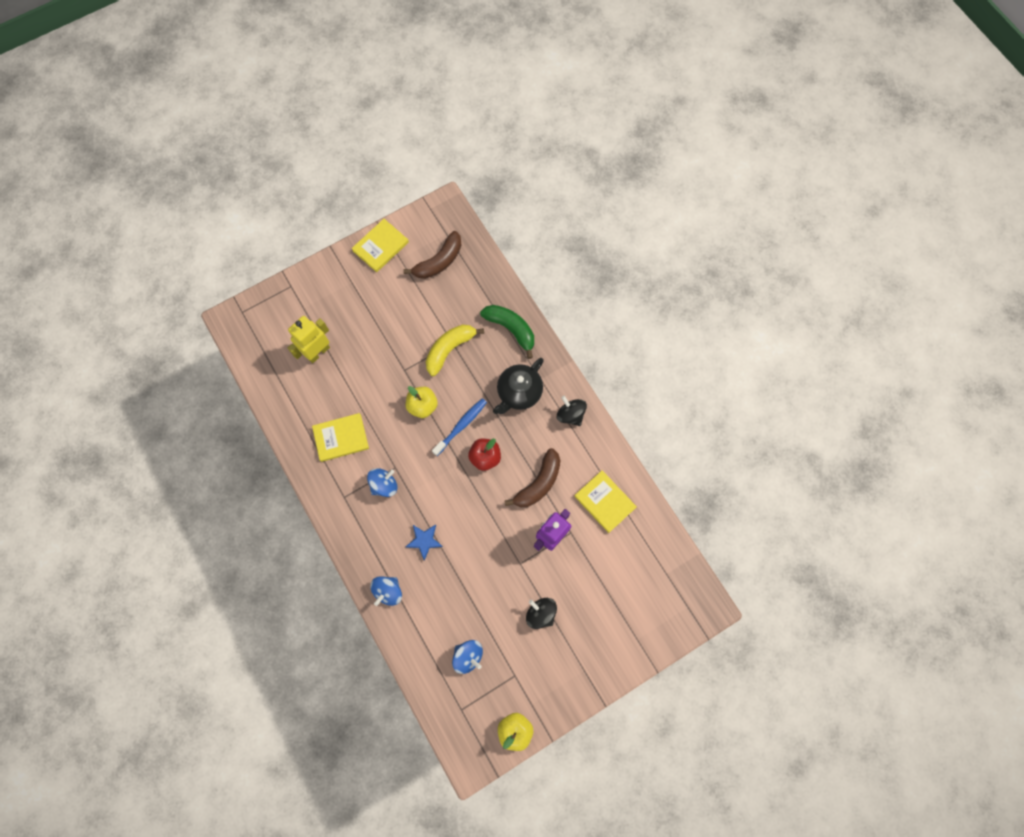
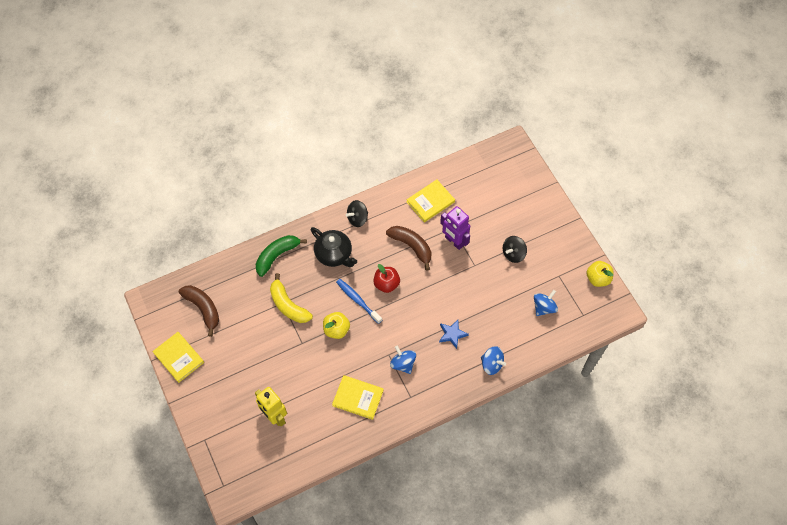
camera: 85 degrees left, 10 degrees down
yellow book [312,413,369,462] -> yellow book turned 60 degrees counterclockwise [332,375,384,420]

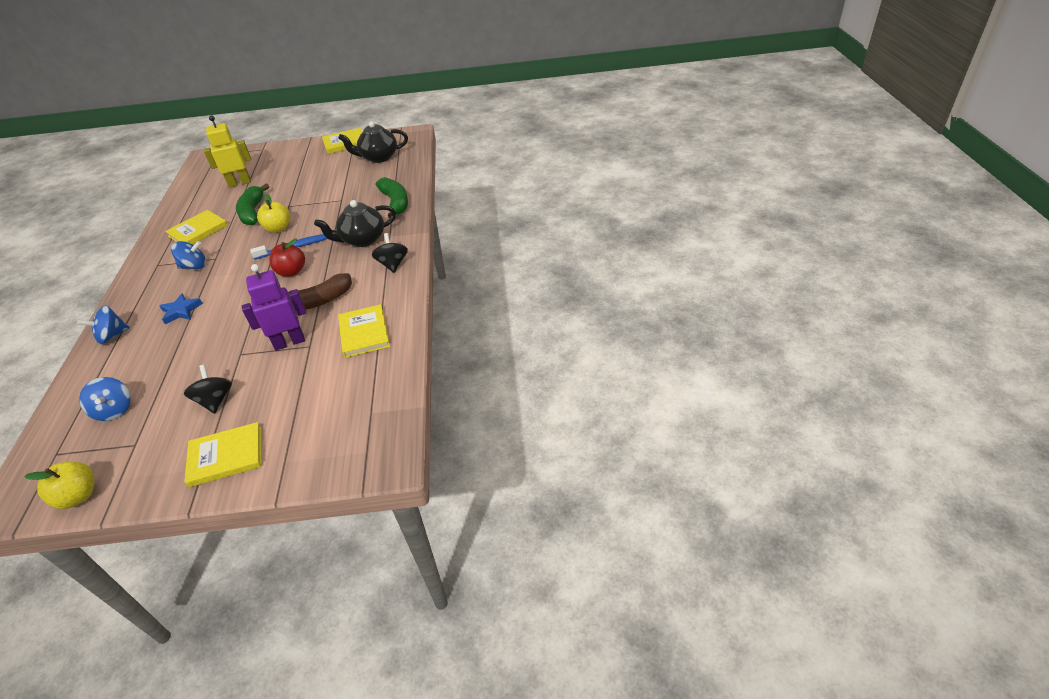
camera: 115 degrees right, 20 degrees down
brown banana [179,285,219,337] -> black teapot [338,121,408,163]
yellow banana [270,273,313,323] -> none
none -> yellow book [184,422,262,487]
none -> green banana [236,184,269,225]

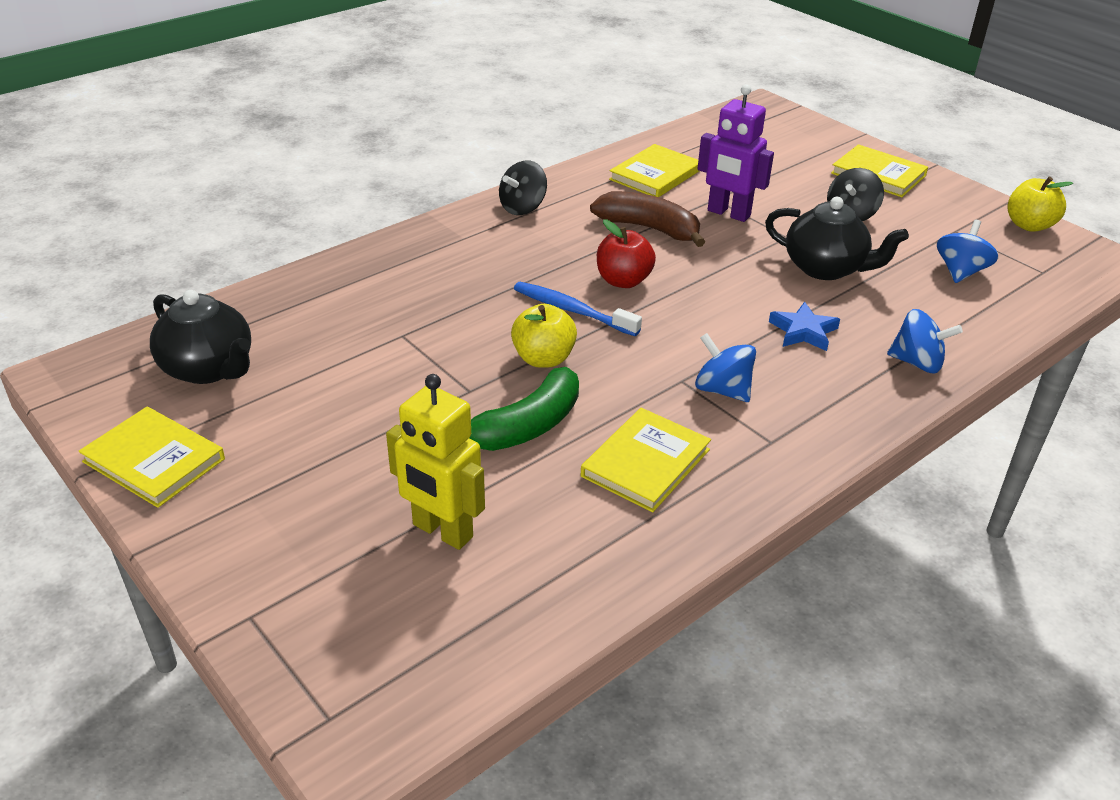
camera: 130 degrees left, 5 degrees down
yellow book [165,210,228,244] -> yellow book turned 60 degrees counterclockwise [581,408,711,512]
black teapot [314,200,396,247] -> black teapot moved to [765,197,909,280]
green banana [376,177,408,218] -> none

